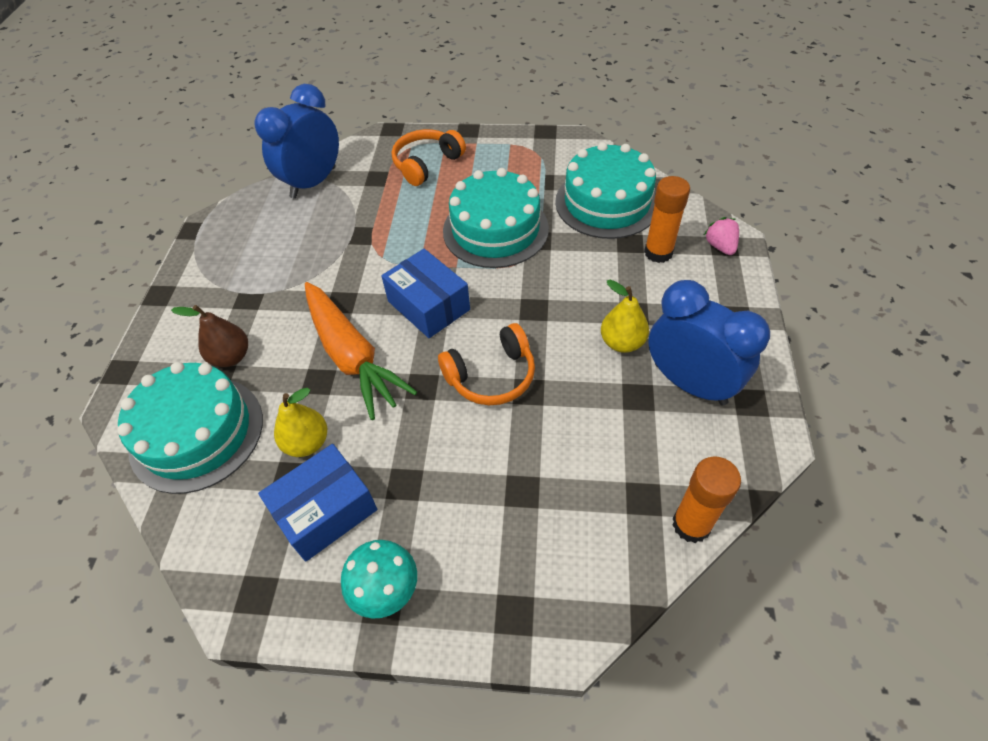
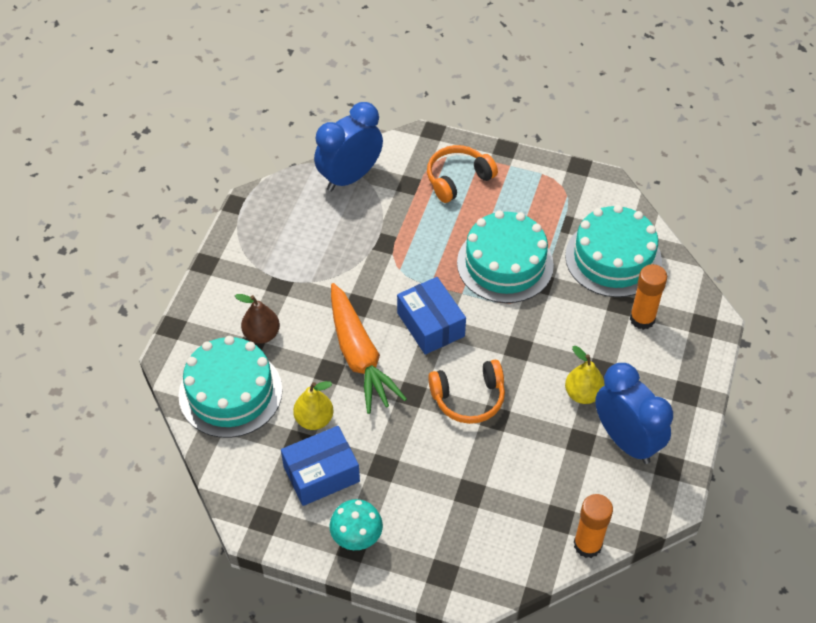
camera: 10 degrees right, 0 degrees up
pink strawberry [704,217,739,255] -> none

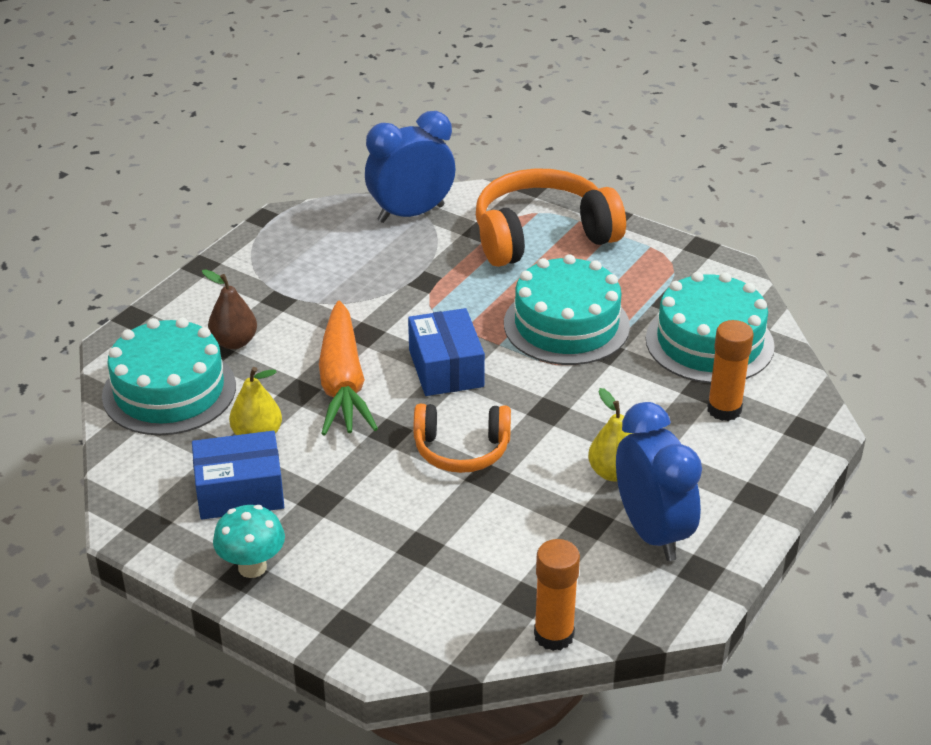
camera: 15 degrees right, 15 degrees down
orange headphones [427,145,498,203] -> orange headphones [476,168,626,267], size x1.69

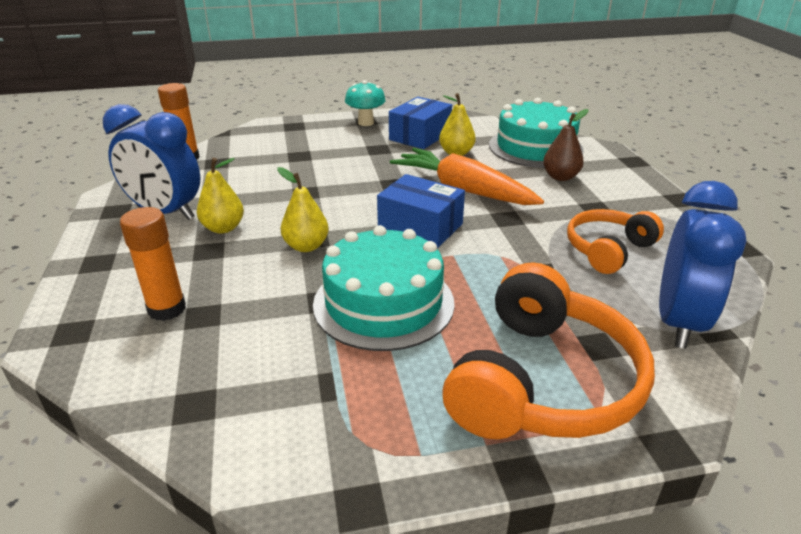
camera: 135 degrees right, 5 degrees down
orange headphones [414,404,511,473] -> orange headphones moved to [567,209,664,274]
turquoise cake [646,272,775,383] -> none
none -> yellow pear [277,167,329,252]

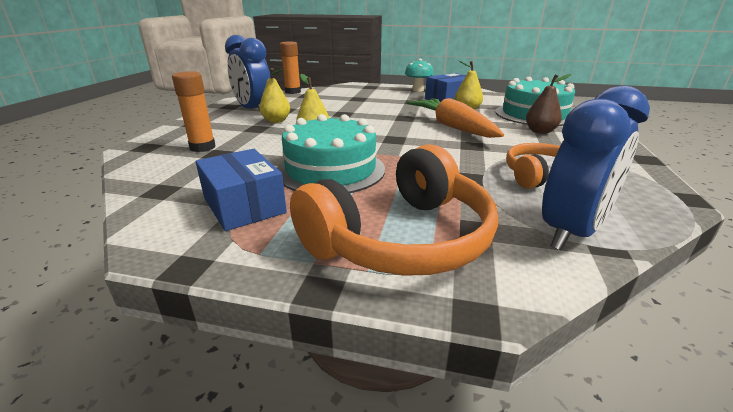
camera: 25 degrees right, 5 degrees down
blue box [377,174,465,248] -> blue box moved to [196,149,287,231]

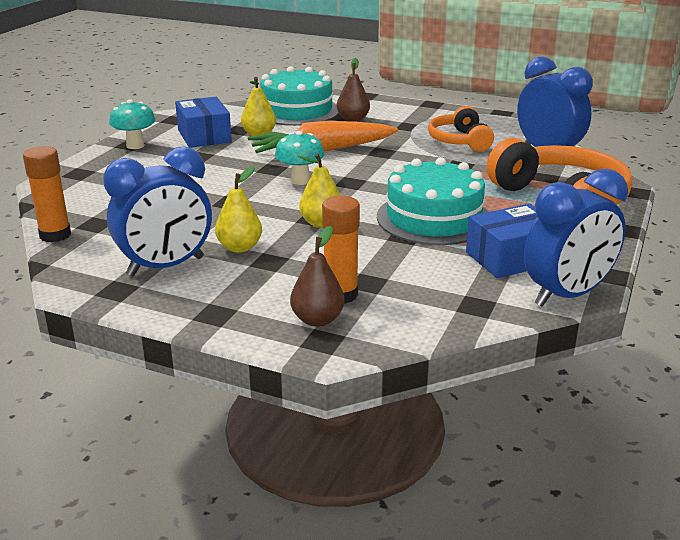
camera: 80 degrees left, 0 degrees up
none -> turquoise mushroom [275,131,325,185]
none -> brown pear [290,226,345,327]
none -> blue clock [524,169,628,307]

